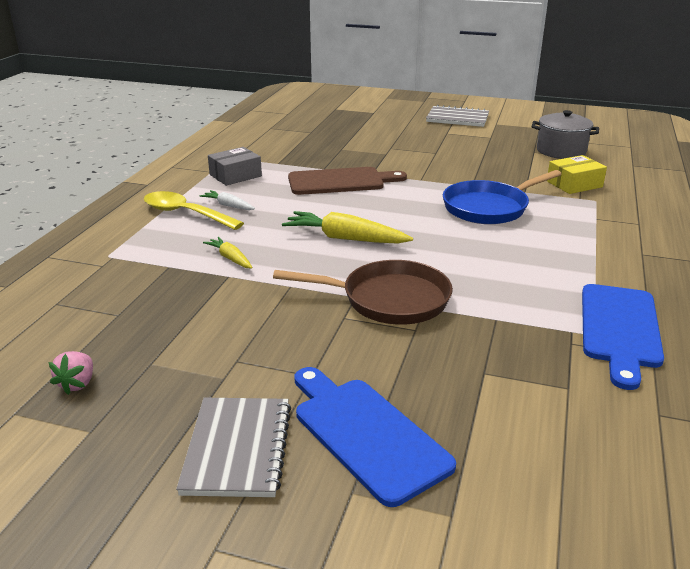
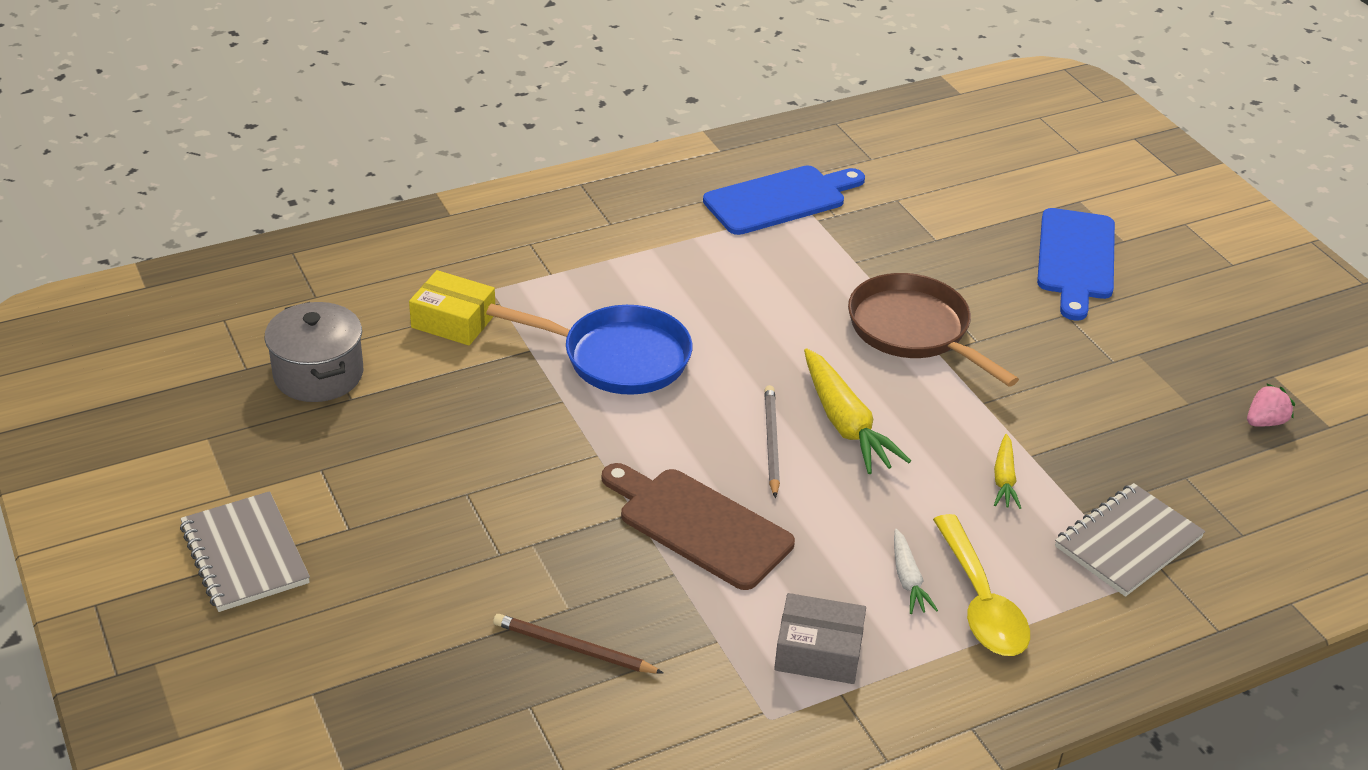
camera: 135 degrees left, 10 degrees up
grey notebook [176,398,291,497] -> grey notebook moved to [1055,483,1205,597]
none -> brown pencil [493,614,663,674]
none -> grey pencil [764,385,780,498]

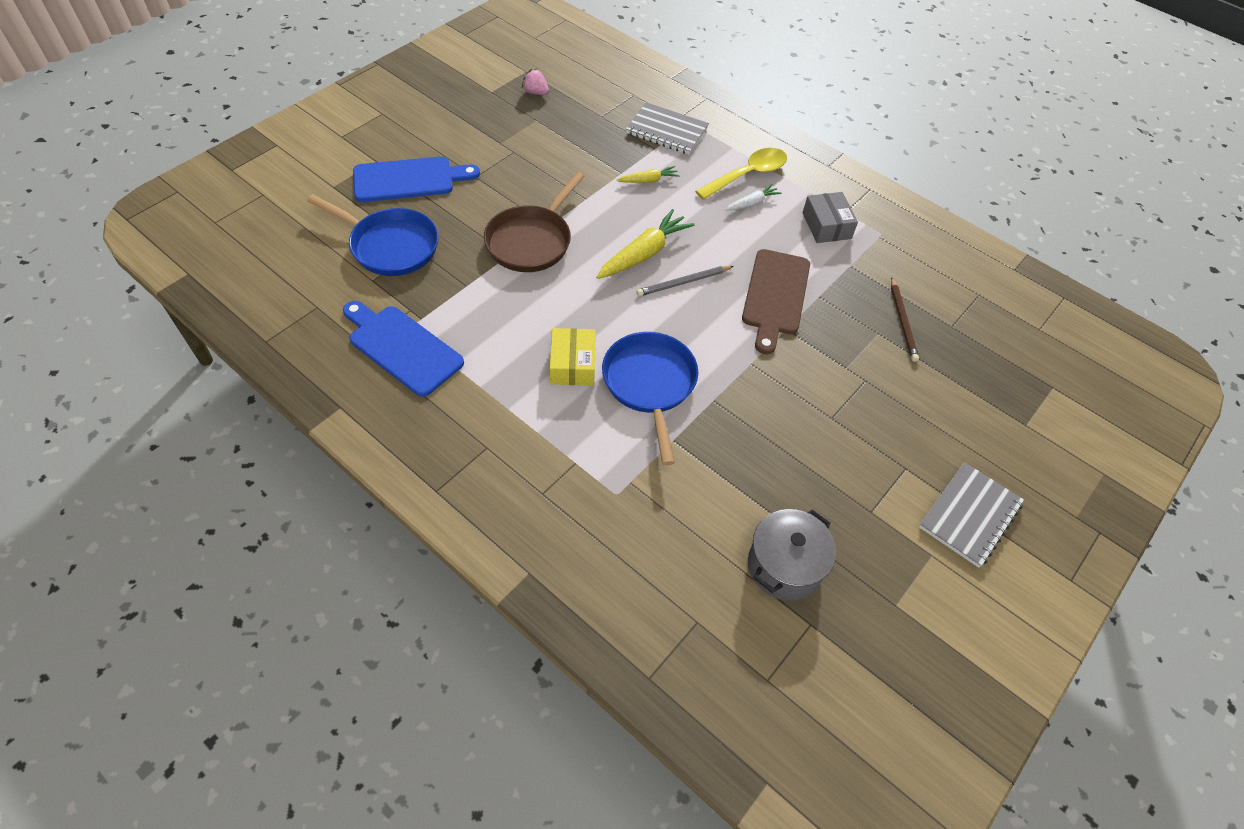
camera: 115 degrees left, 15 degrees up
yellow box [409,270,495,346] -> yellow box moved to [550,328,596,386]
none -> blue pan [307,195,439,276]

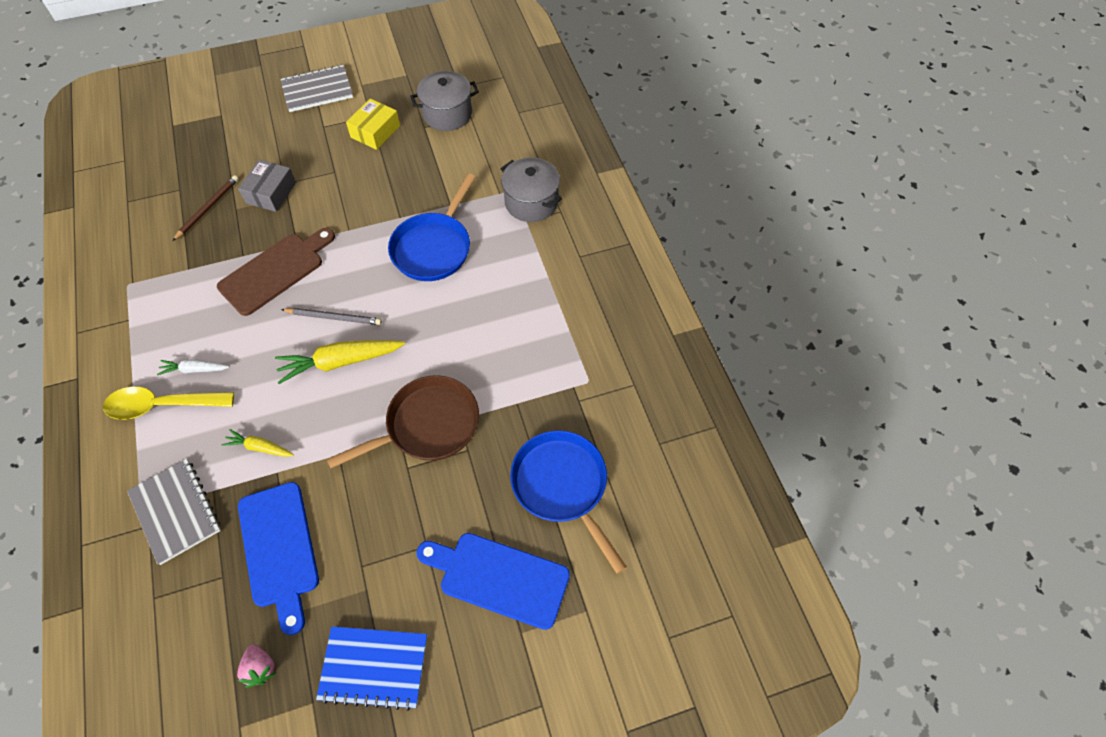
camera: 145 degrees left, 5 degrees up
blue cutting board [343,301,464,397] -> blue cutting board moved to [238,482,319,635]
yellow box [550,328,596,386] -> yellow box moved to [346,99,400,150]
grey box [803,192,858,243] -> grey box moved to [238,159,296,212]
none -> blue notebook [316,626,427,711]
none -> grey pot [500,157,562,222]

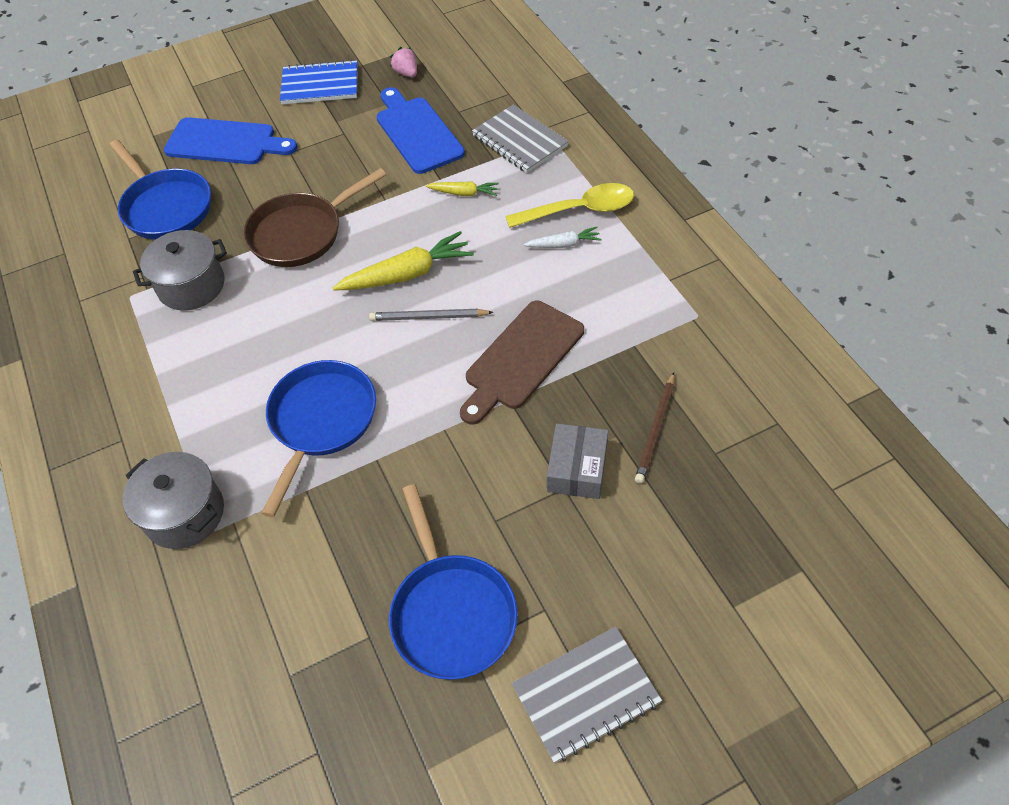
camera: 175 degrees right, 5 degrees down
yellow box [346,99,400,150] -> blue pan [389,484,518,680]
grey pot [410,71,479,131] -> grey pot moved to [133,230,227,310]

